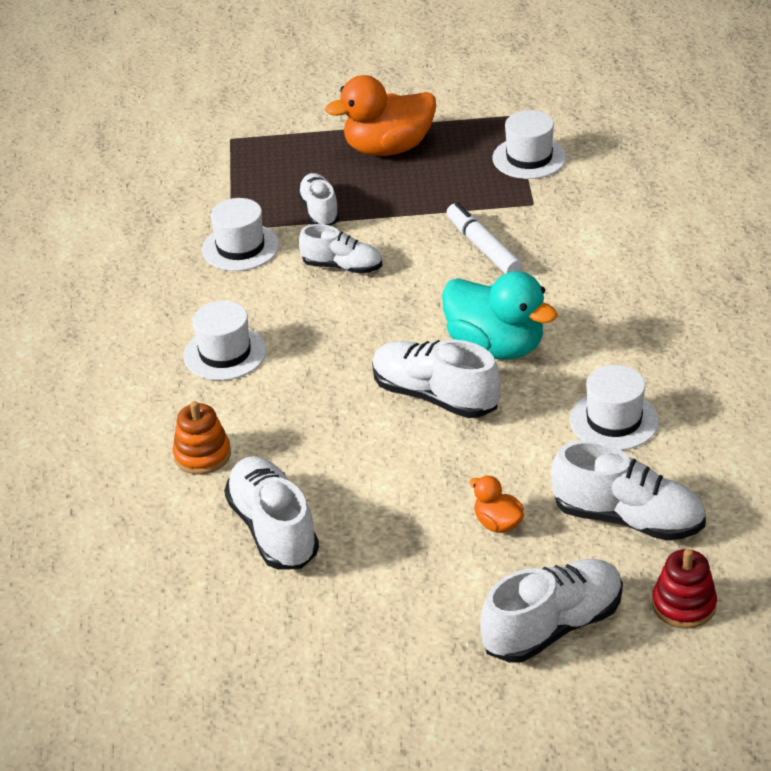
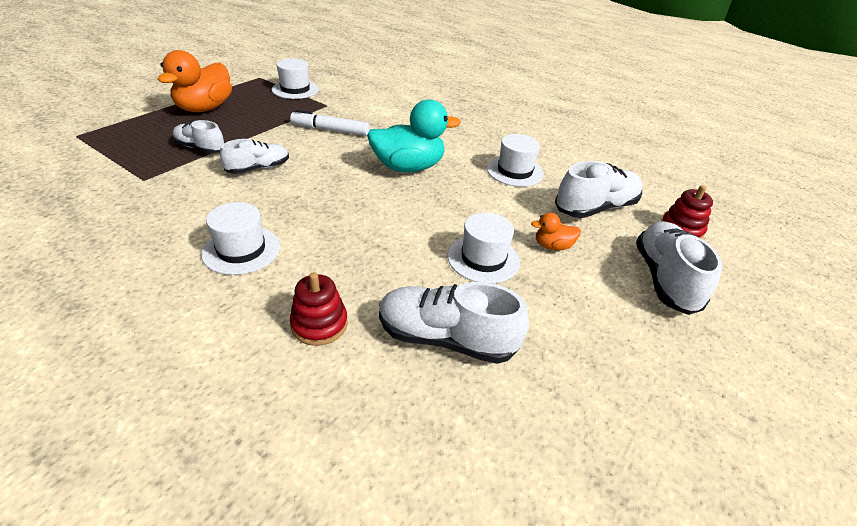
camera: 55 degrees left, 0 degrees up
orange stacking toy [173,401,231,475] -> red stacking toy [290,272,348,346]
white hat [202,198,279,271] -> white hat moved to [448,212,520,284]
white shoe [372,340,501,418] -> none

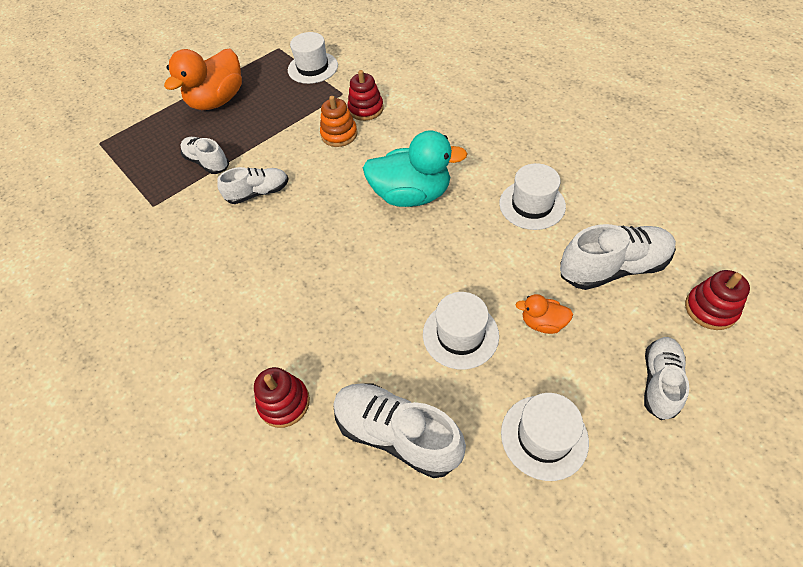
camera: 20 degrees right, 15 degrees up
white hat [201,202,280,275] -> white hat moved to [501,393,589,481]
white marker [290,110,370,136] -> orange stacking toy [320,96,358,147]
white shoe [636,221,722,315] -> white shoe [644,337,689,420], size x0.65
none -> red stacking toy [347,70,384,121]

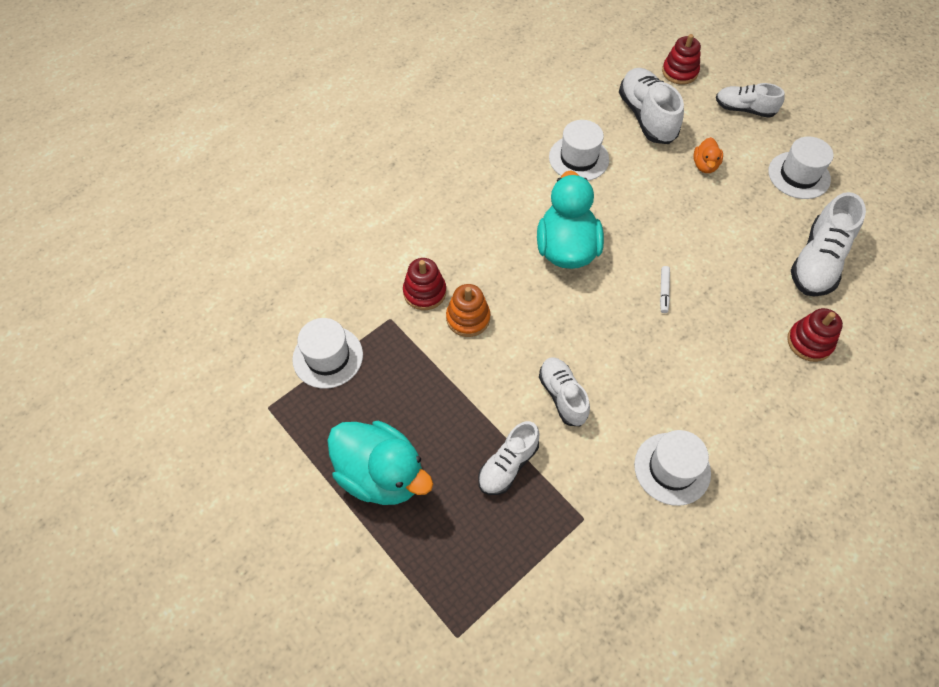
camera: 95 degrees left, 5 degrees up
orange duck [164,48,242,110] -> turquoise duck [327,421,433,505]
white hat [423,292,499,370] -> white hat moved to [634,430,711,506]
none -> white marker [660,266,670,313]

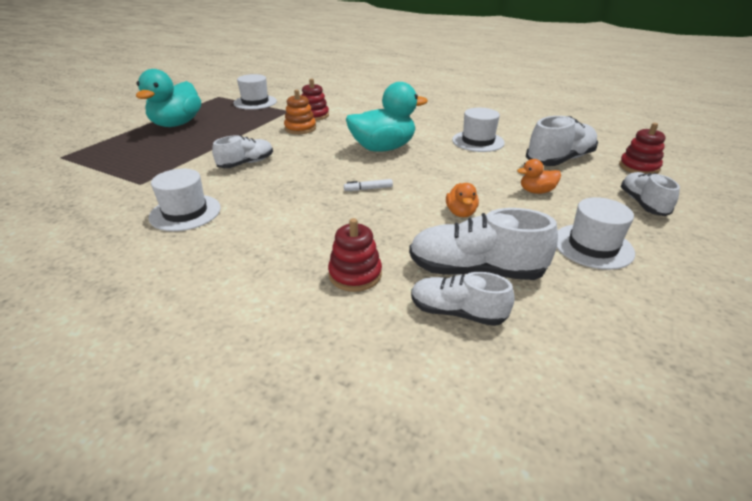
camera: 70 degrees right, 25 degrees down
white shoe [478,421,539,495] -> white shoe moved to [411,272,515,326]
none -> orange duck [446,183,479,217]

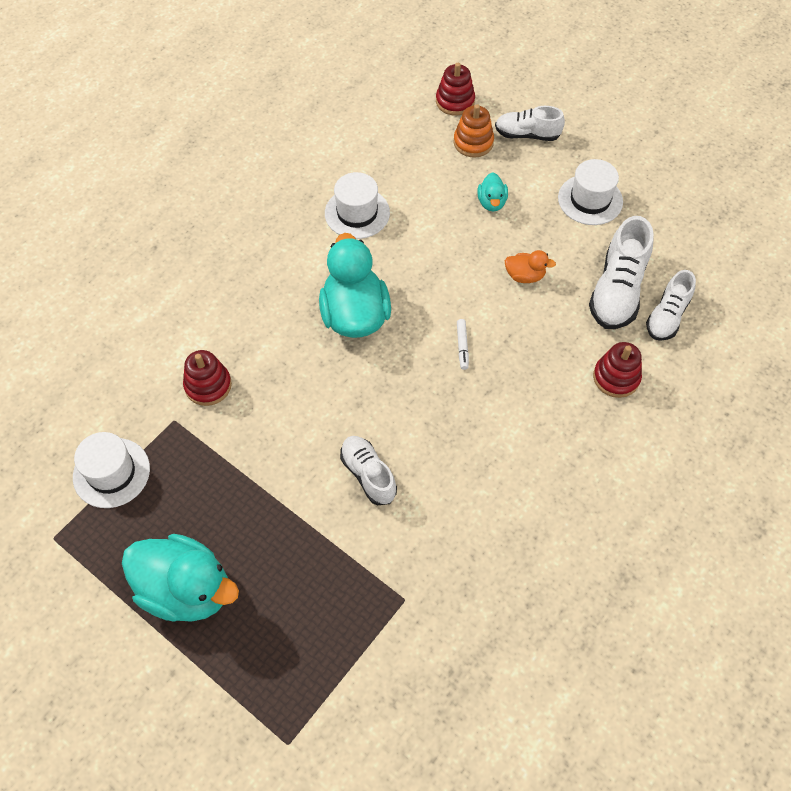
camera: 80 degrees left, 25 degrees up
white hat [148,169,221,231] -> none
orange stacking toy [284,89,316,134] -> orange stacking toy moved to [453,104,494,158]
orange duck [517,159,561,194] -> turquoise duck [477,172,508,212]
white shoe [526,116,598,166] -> none

